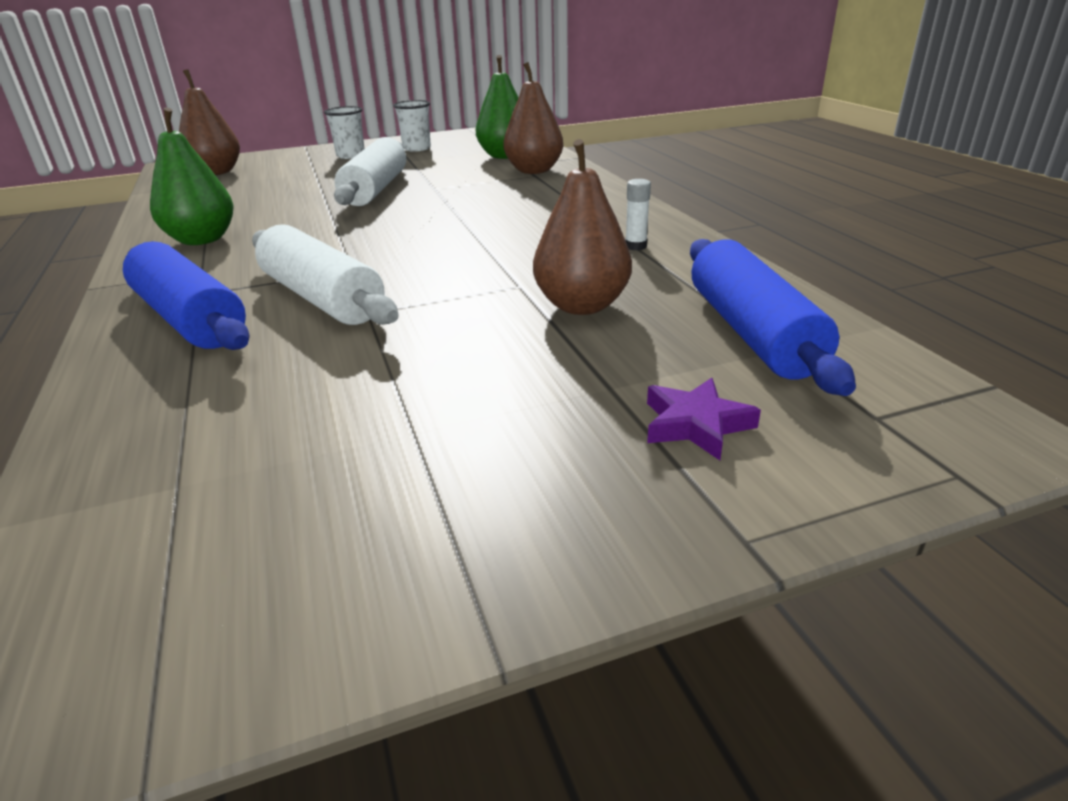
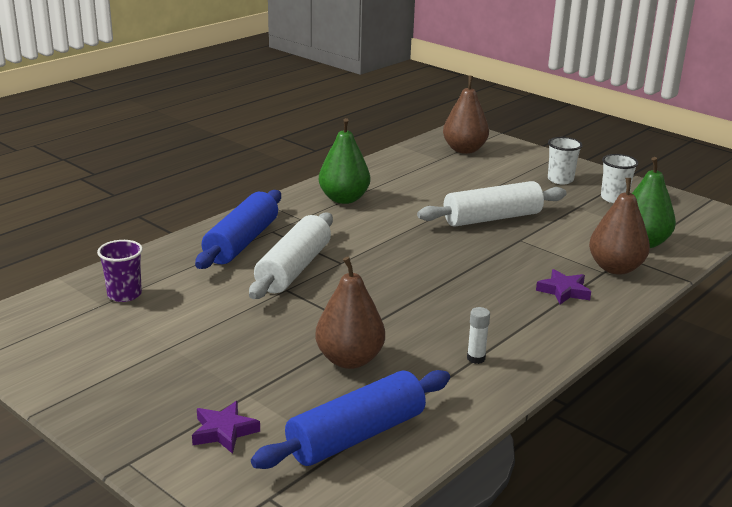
camera: 60 degrees right, 5 degrees down
none -> purple cup [97,240,143,302]
none -> purple star [536,269,591,304]

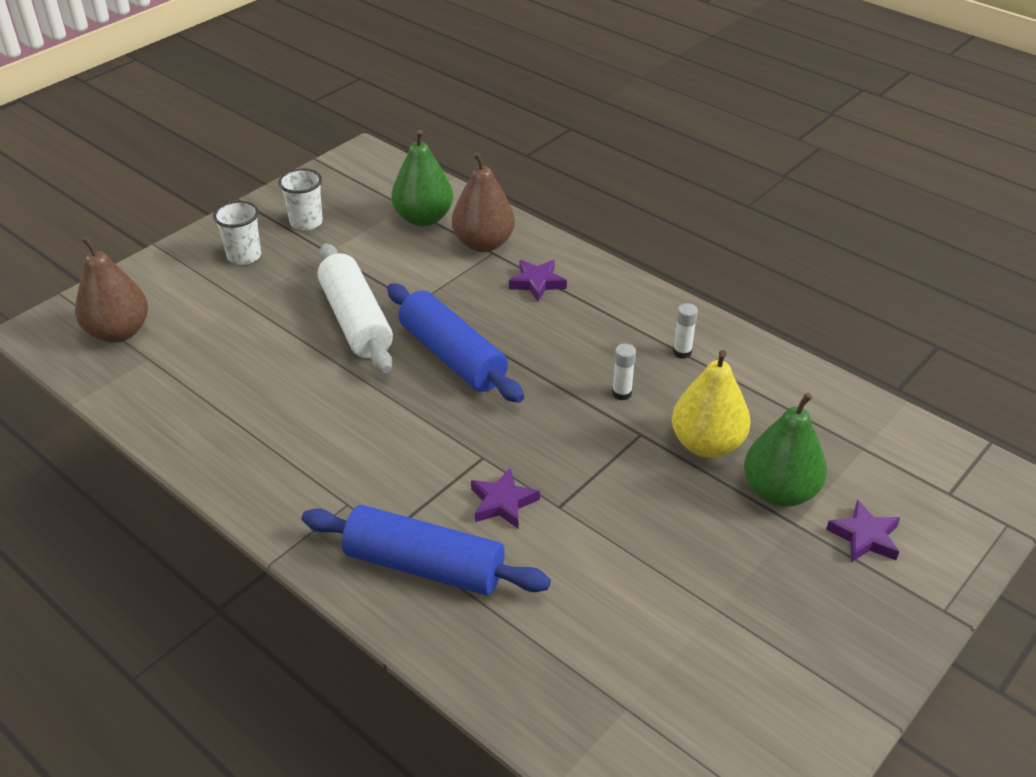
camera: 90 degrees left, 15 degrees up
purple cup [97,240,143,302] -> none
white rolling pin [249,213,333,299] -> purple star [471,467,540,528]
blue rolling pin [251,370,450,469] -> blue rolling pin moved to [387,283,524,403]
brown pear [315,257,385,369] -> yellow pear [672,350,750,458]
green pear [319,118,370,204] -> green pear moved to [744,393,827,507]
none -> white glue stick [612,344,636,400]

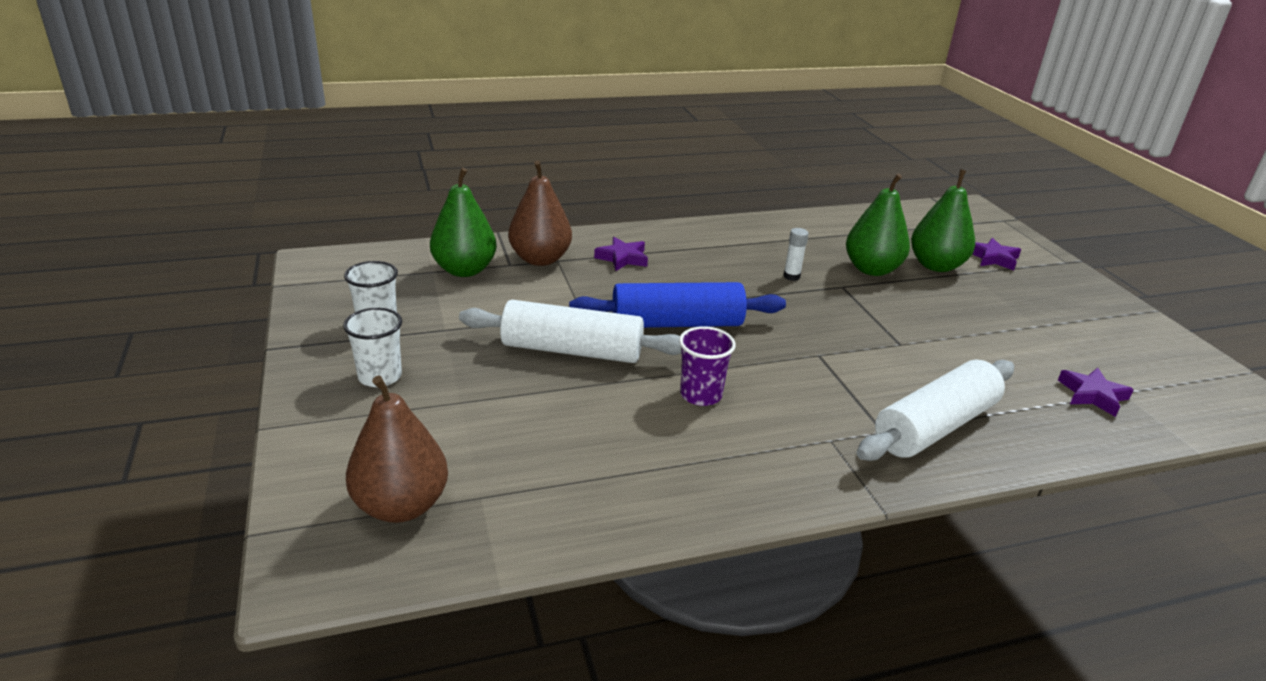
camera: 60 degrees left, 10 degrees down
blue rolling pin [302,505,551,595] -> white rolling pin [857,360,1014,461]
purple star [471,467,540,528] -> purple star moved to [1058,368,1134,417]
yellow pear [672,350,750,458] -> green pear [846,174,910,276]
white glue stick [673,303,698,359] -> none
none -> purple cup [679,326,736,406]

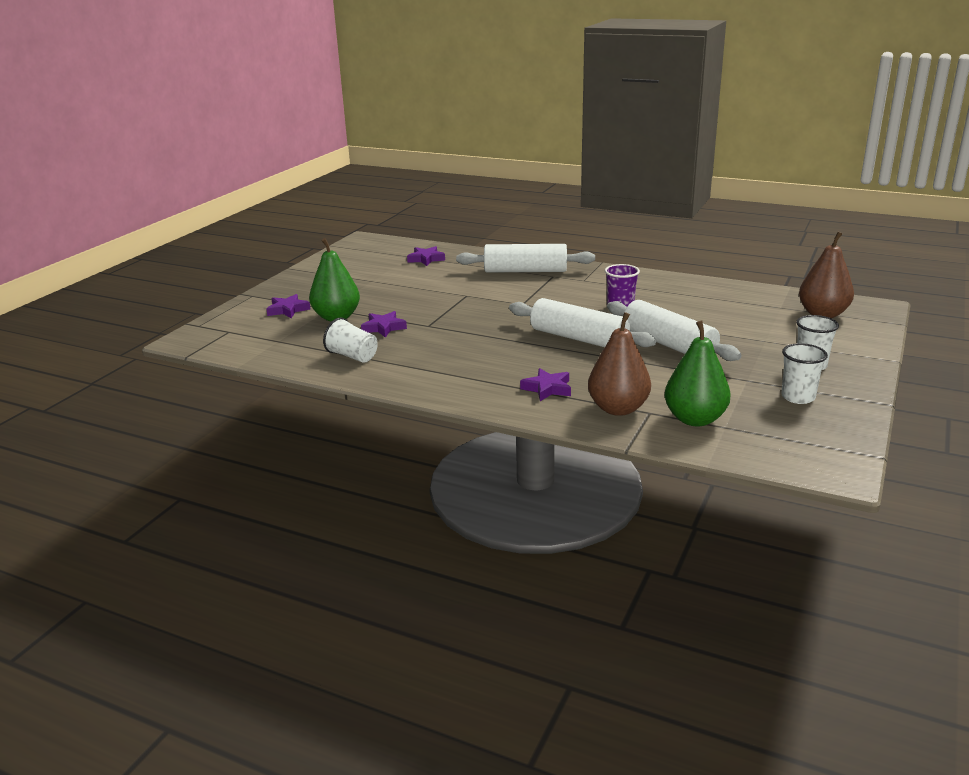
camera: 135 degrees left, 5 degrees down
blue rolling pin [569,282,786,328] -> white rolling pin [509,298,656,347]
white glue stick [783,228,808,281] -> none
green pear [846,174,910,276] -> purple star [361,311,407,337]
none -> white cup [323,317,378,363]

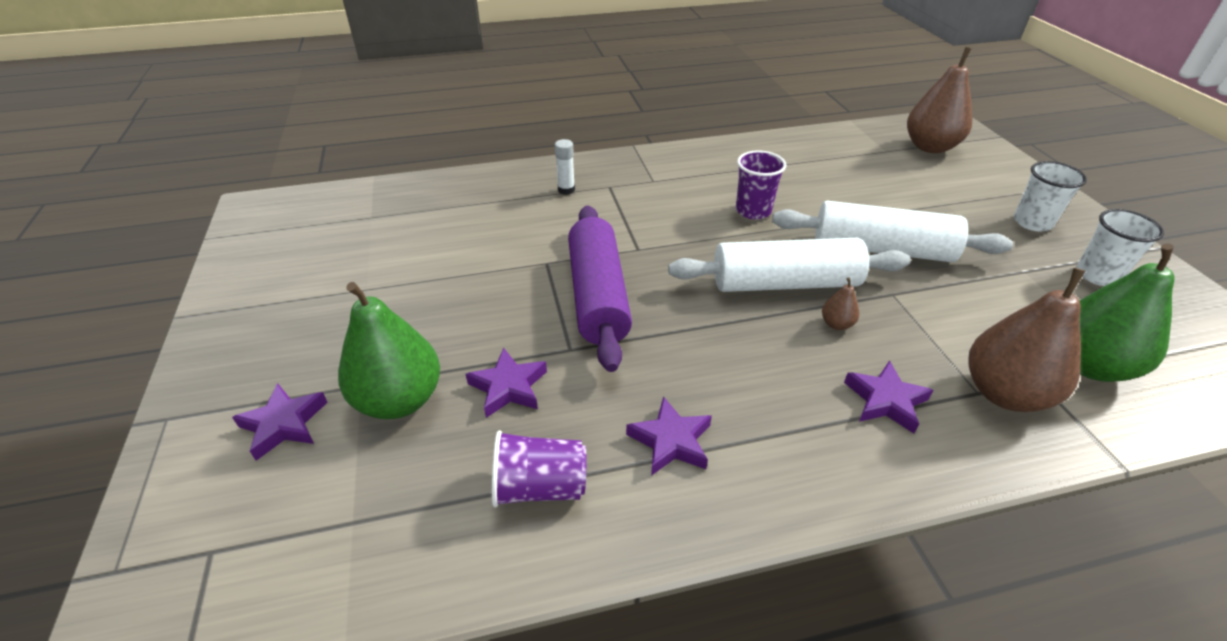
camera: 40 degrees left, 15 degrees up
white cup [323,317,378,363] -> purple cup [492,430,586,507]
purple star [407,246,445,266] -> purple star moved to [626,396,712,476]
white rolling pin [456,244,595,272] -> white glue stick [555,139,575,195]
none -> purple rolling pin [568,205,632,372]
none -> brown pear [822,277,859,330]

